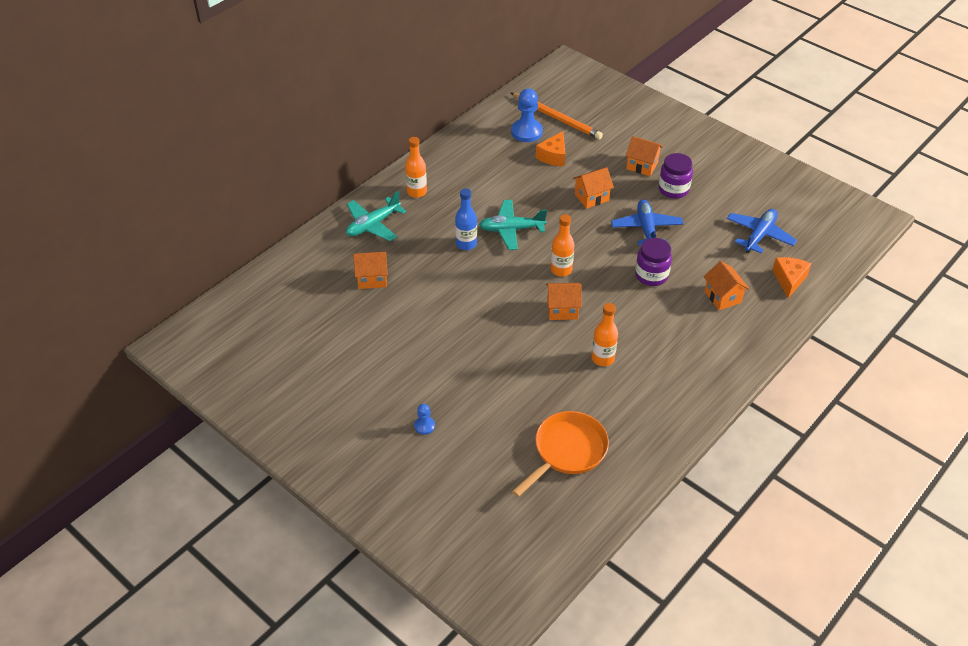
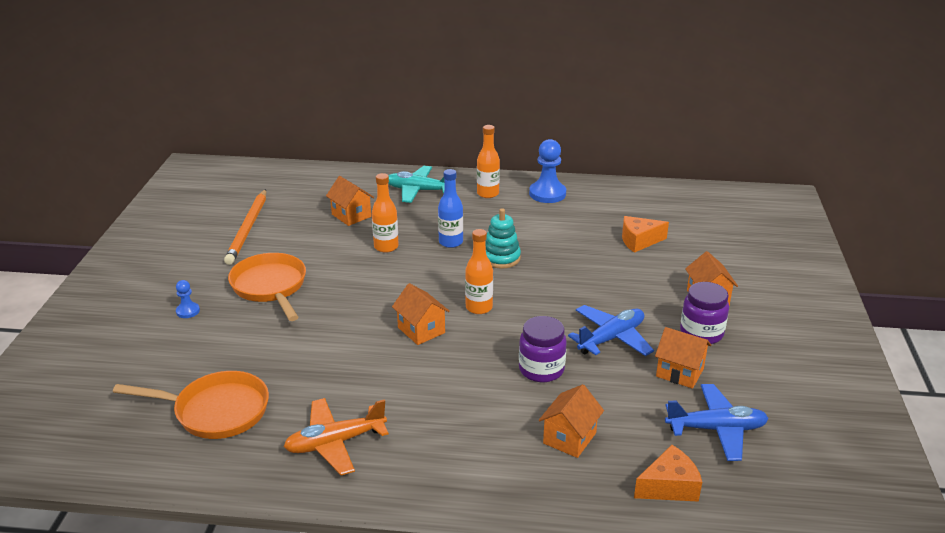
camera: 55 degrees right, 15 degrees down
turquoise plane [479,200,547,250] -> turquoise stacking toy [486,208,521,269]
blue pawn [511,89,543,142] -> blue pawn moved to [529,139,566,203]
orange pencil [511,93,603,139] -> orange pencil moved to [224,189,266,265]
orange house [573,167,614,209] -> orange house moved to [655,327,712,389]
orange bottle [591,303,618,366] -> orange bottle moved to [372,173,399,253]
none -> orange pan [228,253,306,321]
none -> orange plane [284,398,389,475]

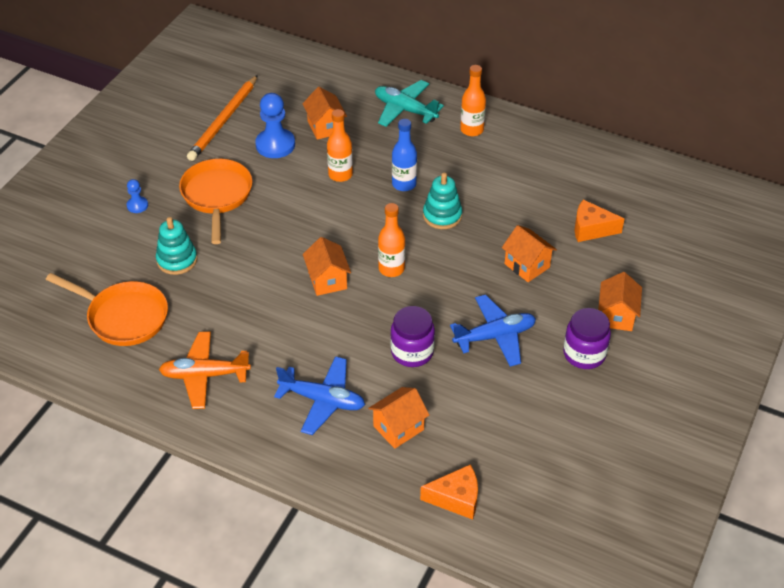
camera: 20 degrees right, 15 degrees up
blue pawn [529,139,566,203] -> blue pawn moved to [255,93,295,158]
orange house [655,327,712,389] -> orange house moved to [502,225,557,282]
blue plane [665,384,769,461] -> blue plane moved to [274,356,365,435]
none -> turquoise stacking toy [156,217,197,275]

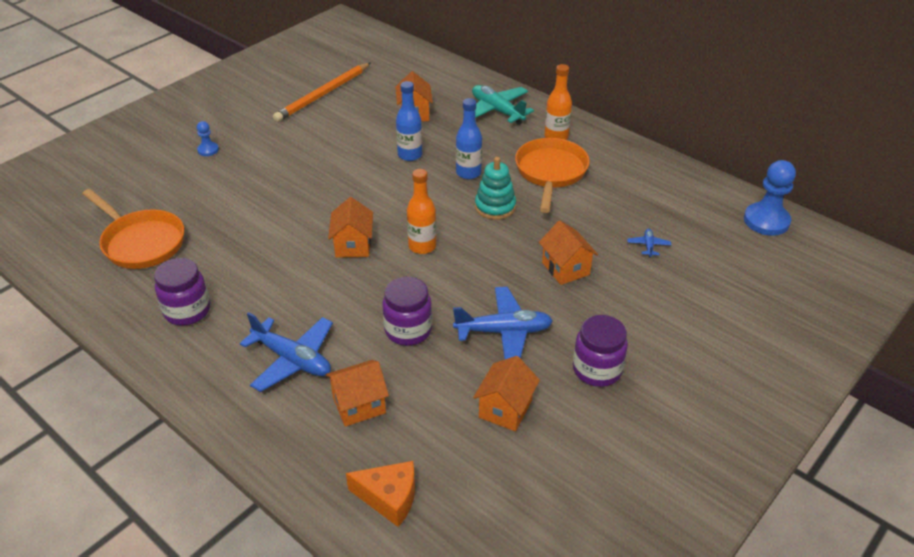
camera: 15 degrees right, 5 degrees down
turquoise stacking toy [156,217,197,275] -> none
orange plane [159,332,251,409] -> purple jar [154,258,210,326]
orange pan [179,159,252,244] -> orange pan moved to [515,138,590,213]
blue pawn [255,93,295,158] -> blue pawn moved to [744,160,796,236]
orange bottle [327,109,353,182] -> blue bottle [396,81,422,161]
orange cheese [575,200,624,242] -> blue plane [627,229,671,258]
orange house [598,272,642,331] -> orange house moved to [473,356,540,431]

